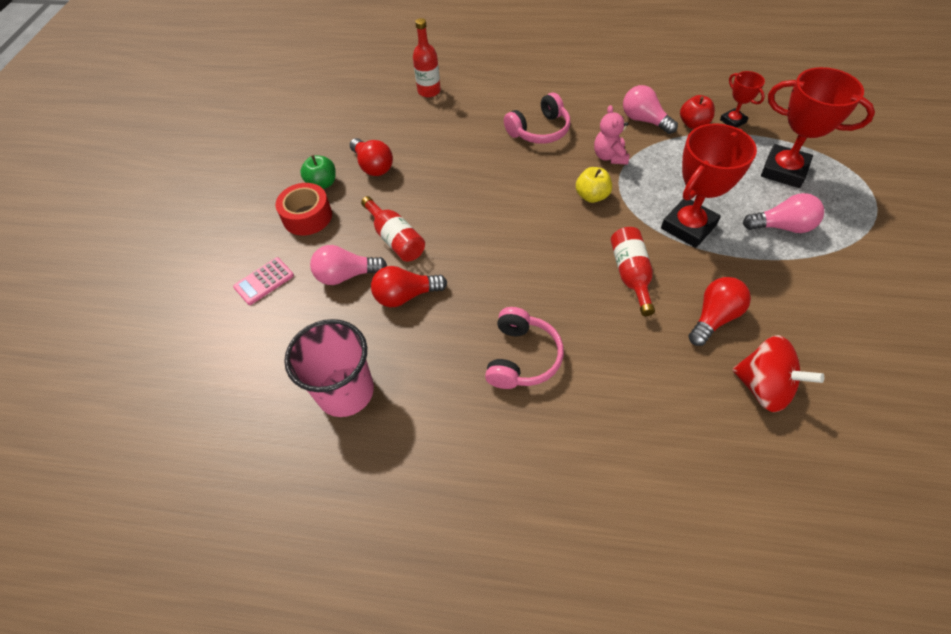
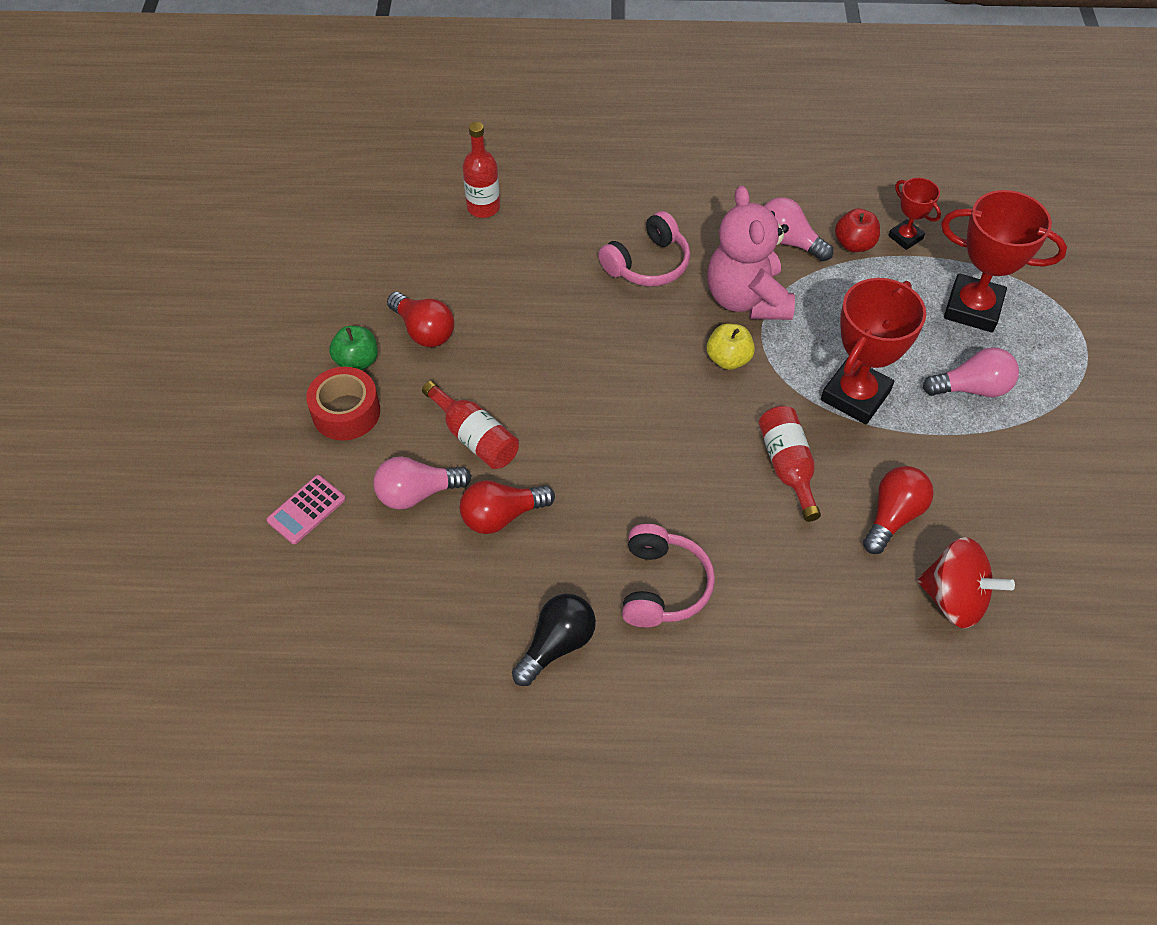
camera: 10 degrees left, 0 degrees up
pink cup [284,319,374,417] -> none
pink teddy bear [594,105,629,165] -> pink teddy bear [707,186,795,320], size x1.81
none -> black light bulb [512,594,596,686]

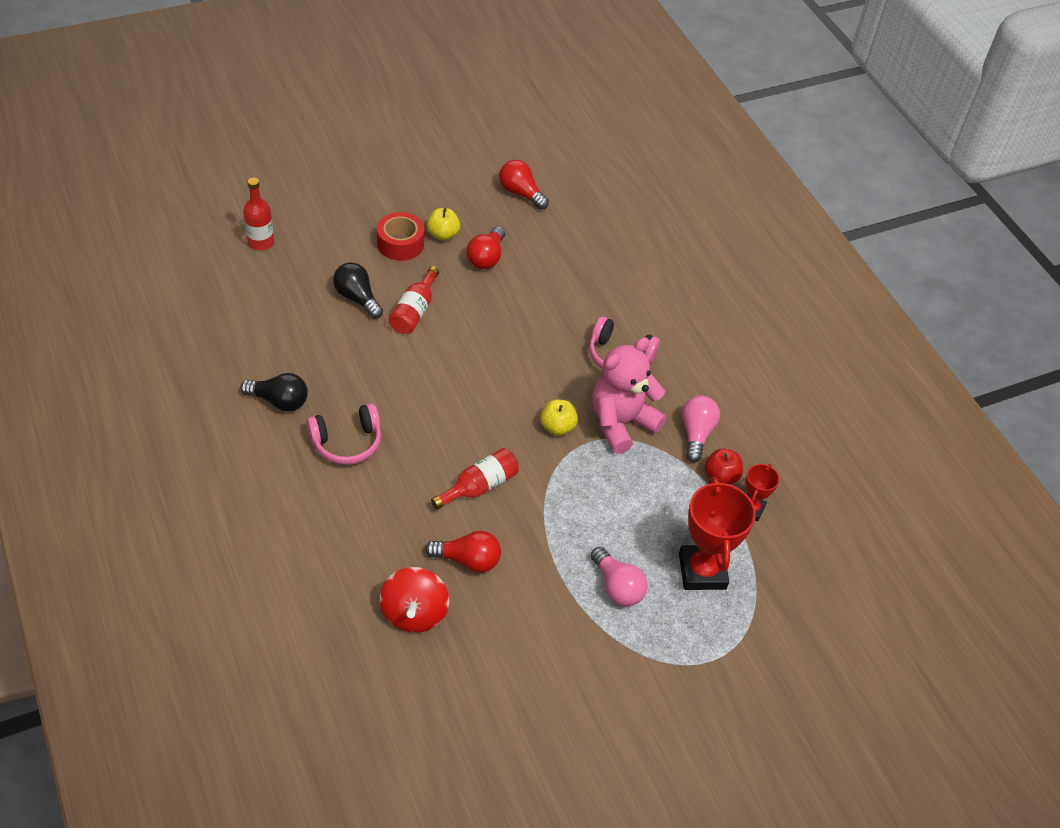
camera: 60 degrees right, 5 degrees down
pink calculator [266,475,346,544] -> none
green apple [329,326,378,370] -> yellow apple [427,208,460,241]
pink light bulb [373,456,471,510] -> black light bulb [333,262,383,319]
red light bulb [460,480,555,534] -> red light bulb moved to [499,160,549,210]
red bottle [463,122,500,218] -> red bottle moved to [243,178,274,250]
red trophy [821,278,926,424] -> none

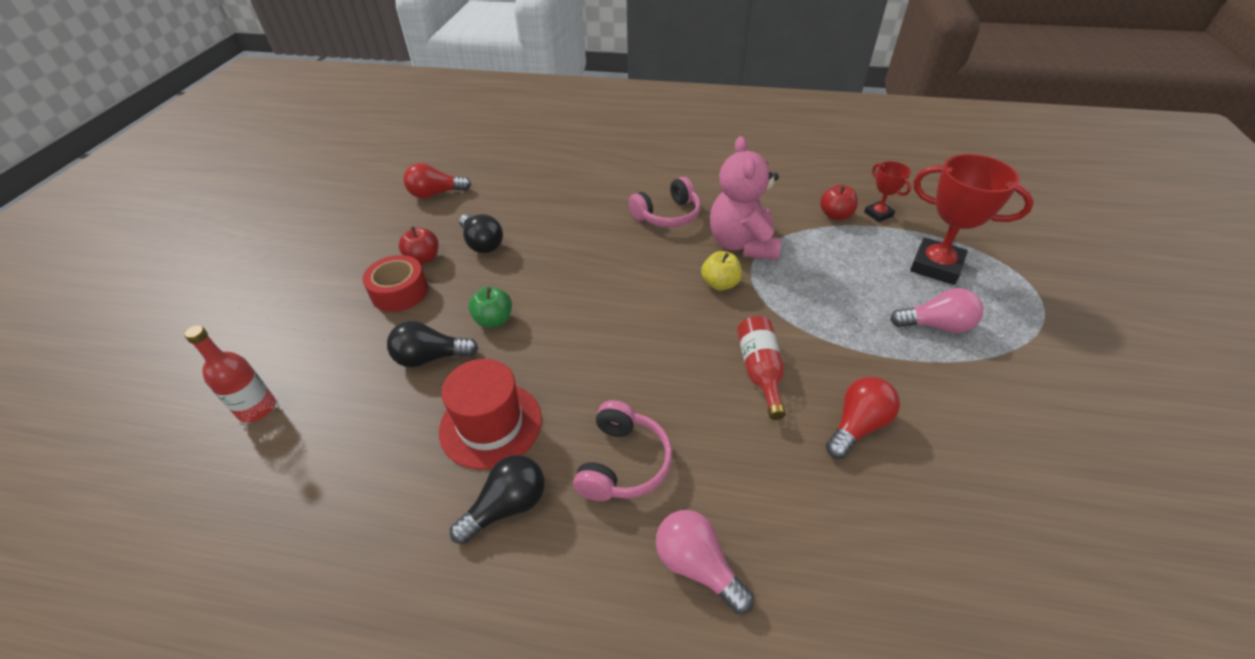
camera: 50 degrees left, 5 degrees down
red spinning top [380,567,449,633] -> none
red bottle [389,266,439,334] -> green apple [469,287,512,328]
yellow apple [427,208,460,241] -> red apple [399,226,439,265]
red light bulb [466,226,505,269] -> black light bulb [459,214,503,253]
pink light bulb [682,395,720,462] -> pink light bulb moved to [656,510,754,614]
none -> red hat [439,359,542,469]

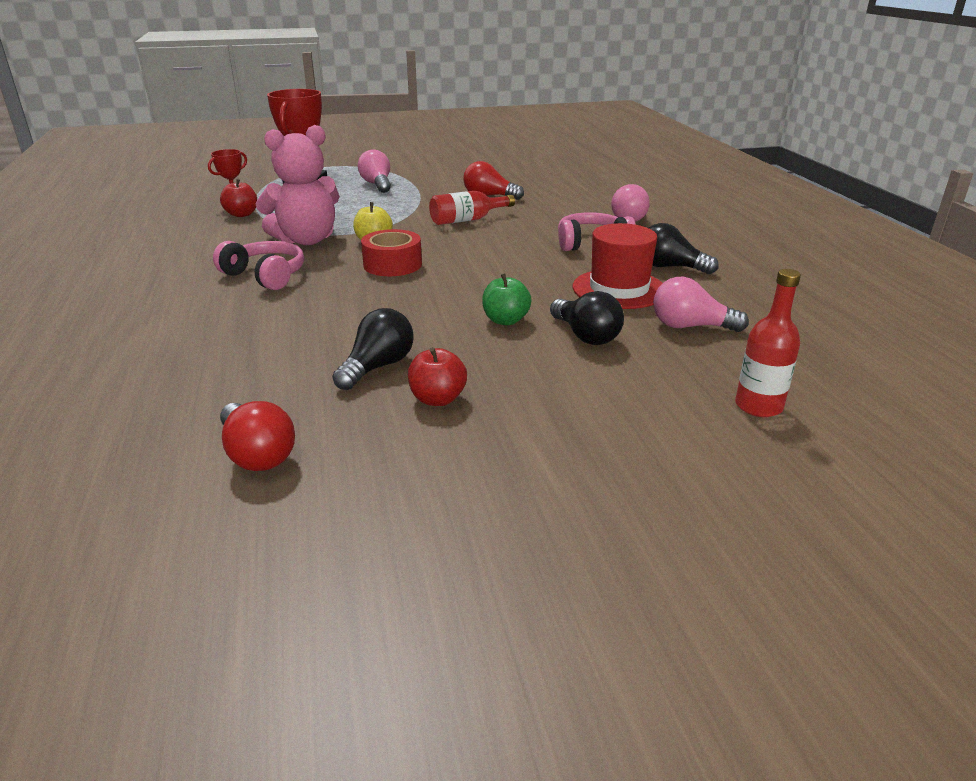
camera: 115 degrees left, 15 degrees down
red tape [362,255,428,312] -> red tape moved to [361,229,422,276]
none -> pink light bulb [653,277,749,332]

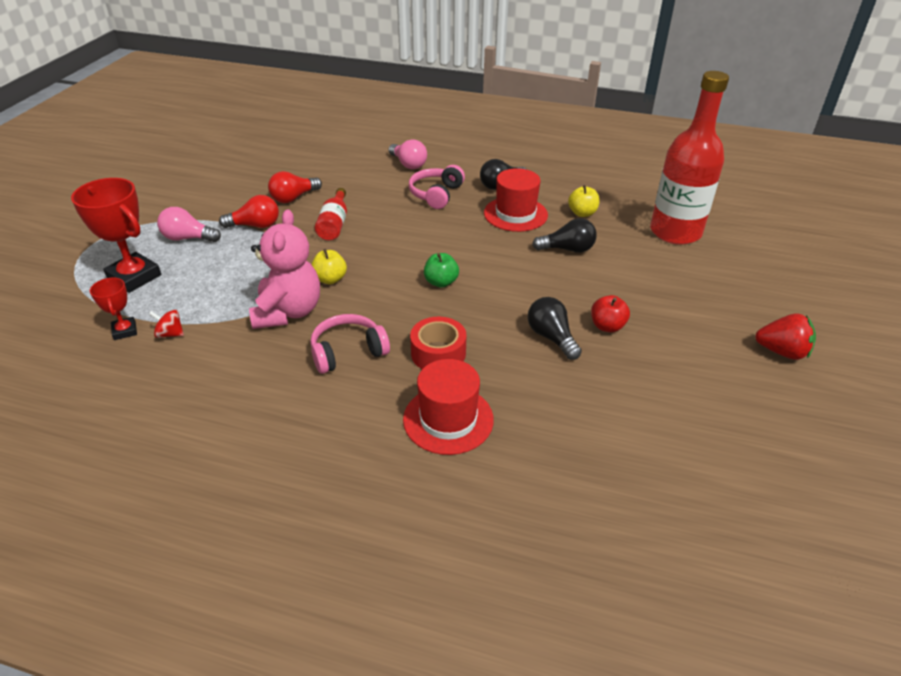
camera: 60 degrees left, 10 degrees up
red apple [220,179,257,217] -> red spinning top [149,310,184,338]
red light bulb [220,401,295,471] -> red light bulb moved to [219,195,279,228]
red tape [361,229,422,276] -> red tape moved to [410,317,466,369]
green apple [482,273,532,325] -> green apple moved to [424,253,459,288]
pink light bulb [653,277,749,332] -> yellow apple [568,185,600,217]
red bottle [735,269,801,417] -> red bottle [650,71,729,245], size x2.07
none -> red hat [403,359,494,455]
none -> red strawberry [755,313,816,360]

